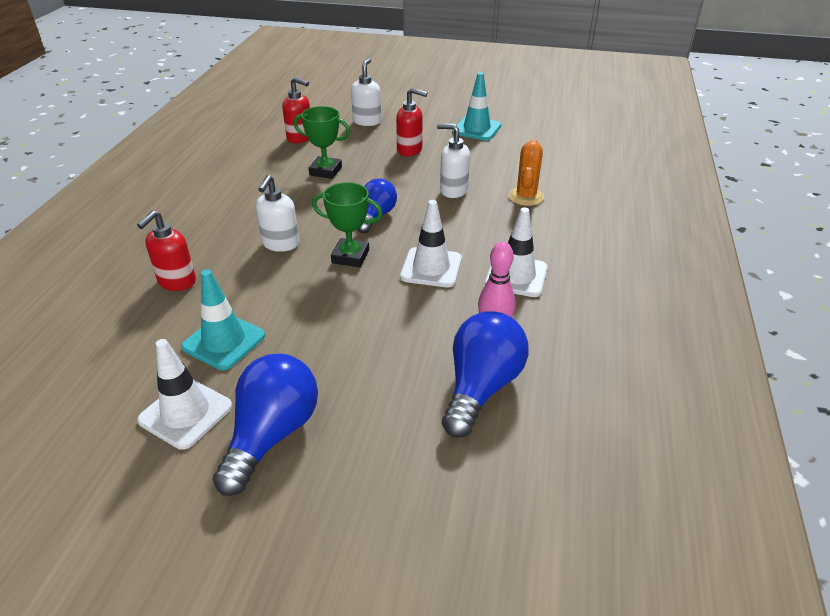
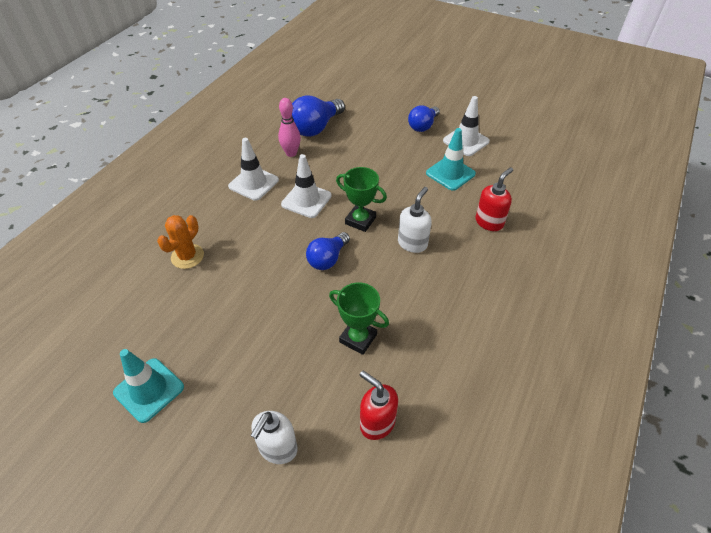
camera: 165 degrees left, 10 degrees up
blue light bulb [212,353,318,496] -> blue light bulb [408,106,440,132], size x0.65
red soap dispenser [396,88,427,156] -> none
white soap dispenser [437,123,470,198] -> none

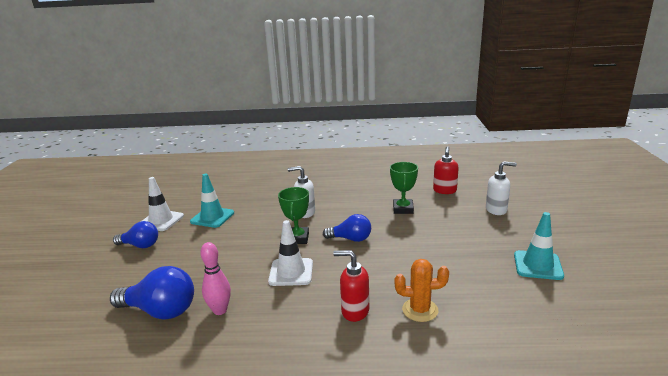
camera: 115 degrees left, 25 degrees down
white traffic cone [228,138,279,201] -> none
red soap dispenser [476,167,513,231] -> red soap dispenser moved to [333,250,369,322]

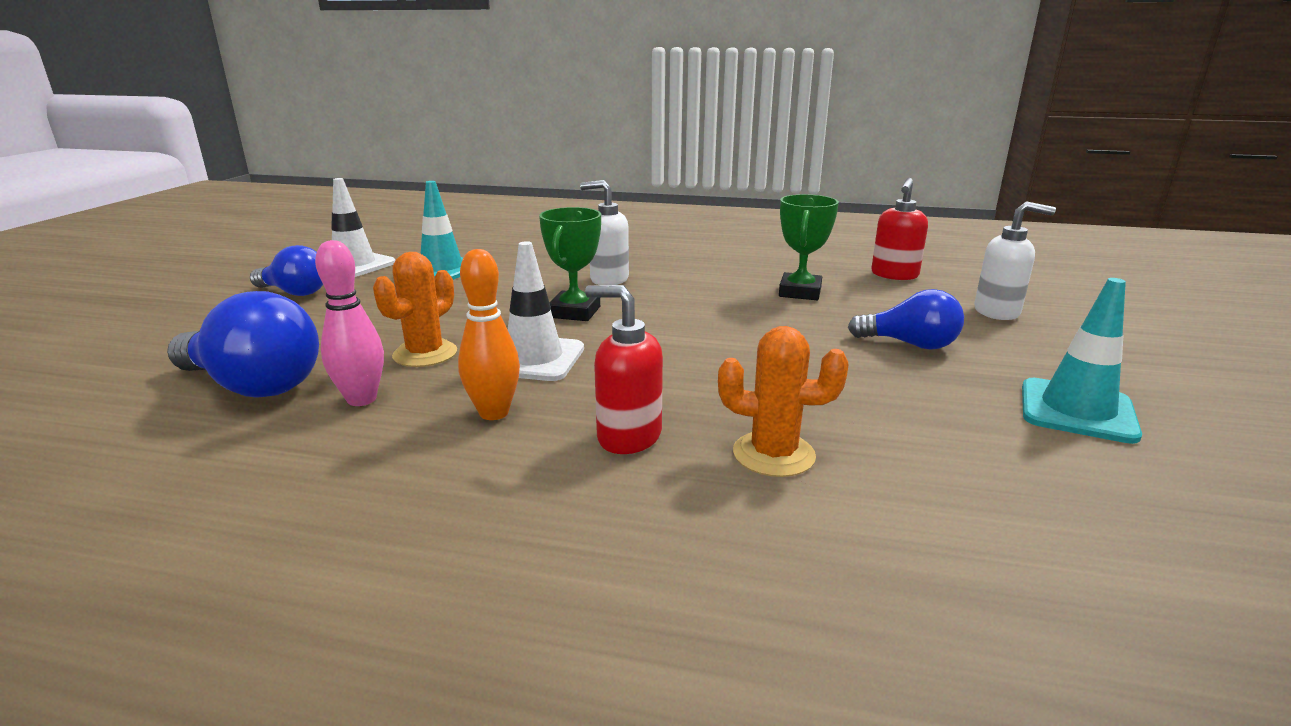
camera: 10 degrees right, 0 degrees up
blue light bulb [323,214,371,242] -> blue light bulb moved to [848,289,964,350]
none -> orange cactus [373,252,457,367]
none -> orange bowling pin [458,249,520,420]

